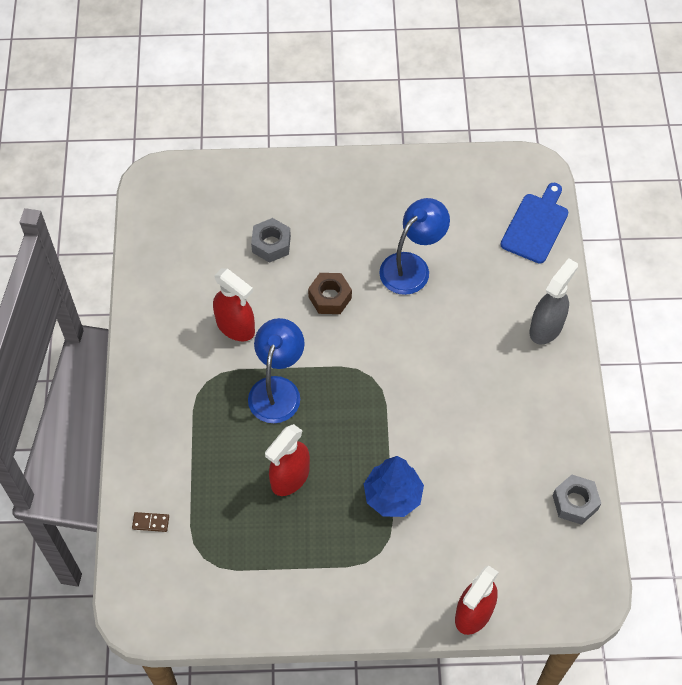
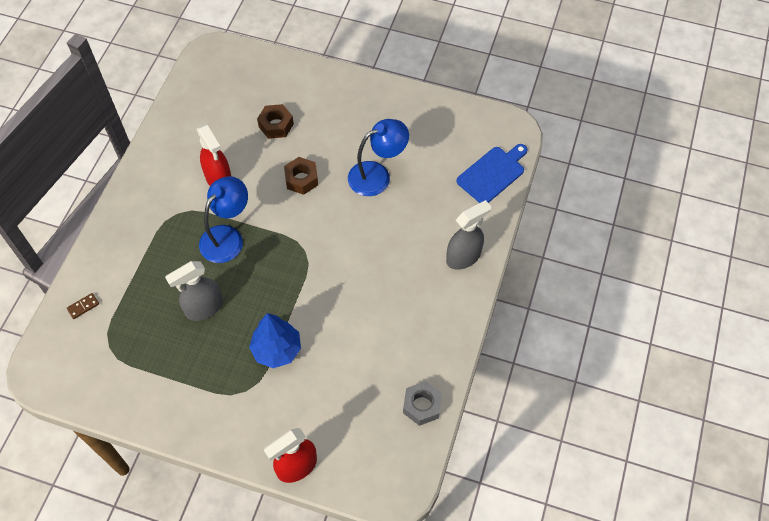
camera: 20 degrees right, 0 degrees up
brown domino [132,512,169,532] -> brown domino turned 60 degrees counterclockwise [67,293,99,319]
grey nut [251,218,291,263] -> brown nut [257,104,294,139]
red spray bottle [265,424,310,496] -> grey spray bottle [165,261,223,321]

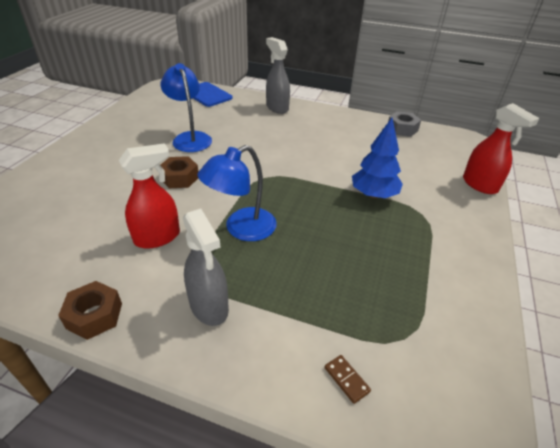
camera: 90 degrees left, 20 degrees down
grey spray bottle [165,261,223,321] -> grey spray bottle moved to [183,209,229,326]
blue lamp [199,176,248,263] -> blue lamp turned 75 degrees counterclockwise [197,145,277,241]
brown nut [257,104,294,139] -> brown nut moved to [58,281,122,340]

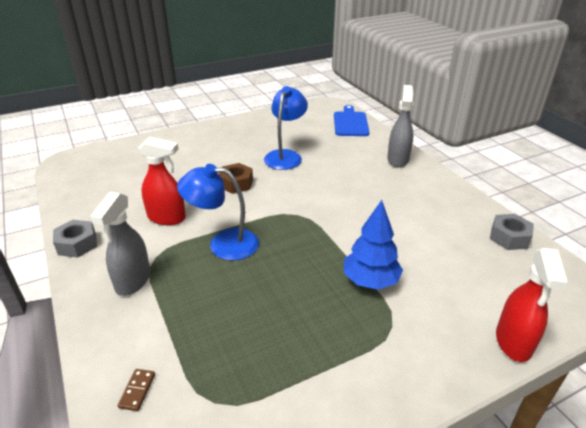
camera: 45 degrees right, 5 degrees down
brown nut [58,281,122,340] -> grey nut [53,220,97,258]

